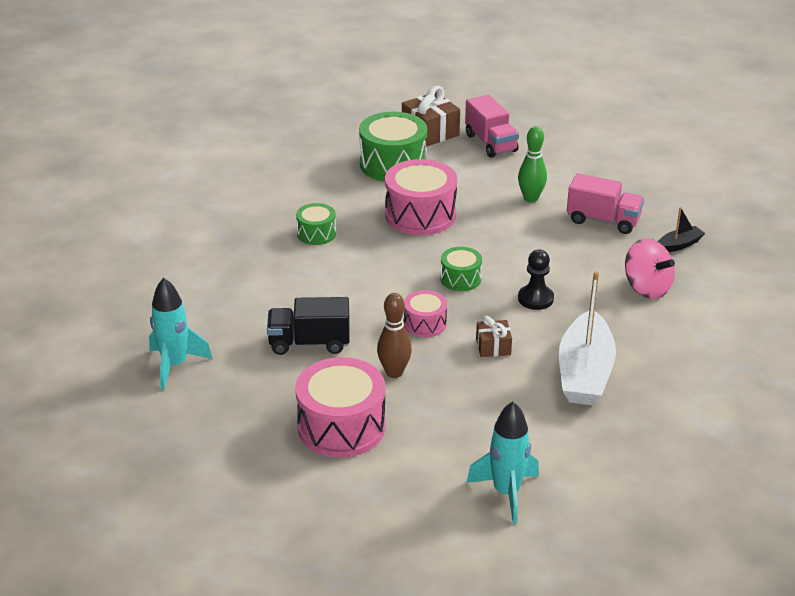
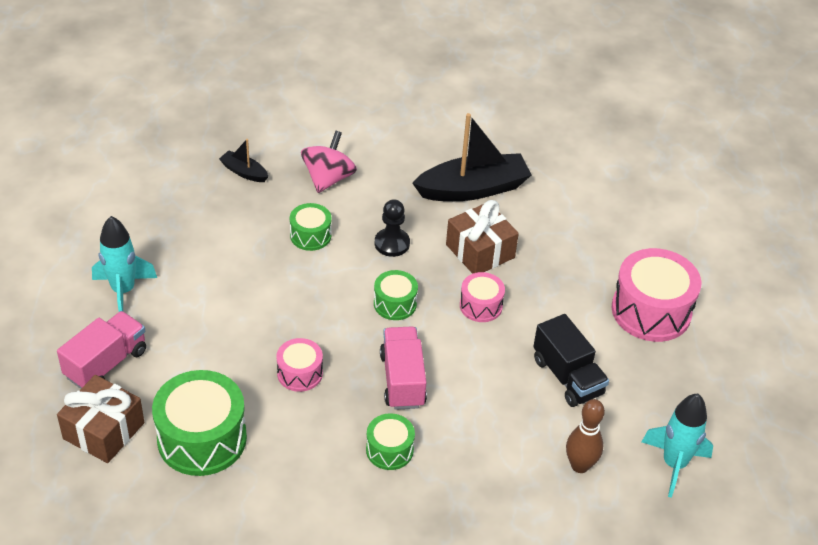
camera: 120 degrees left, 10 degrees up
brown bowling pin [377,293,412,378] -> brown bowling pin moved to [566,399,605,473]
pink drum [385,159,457,235] -> pink drum [276,338,323,392], size x0.54
turquoise rocket [466,401,539,524] -> turquoise rocket moved to [92,216,157,312]
brown gift [476,316,512,357] -> brown gift [446,200,519,274], size x1.76
green bowling pin [518,126,547,203] -> none
white boat [559,272,616,405] -> black boat [412,113,532,201]
pink truck [567,173,644,234] -> pink truck moved to [380,327,427,410]
none -> green drum [290,203,332,251]

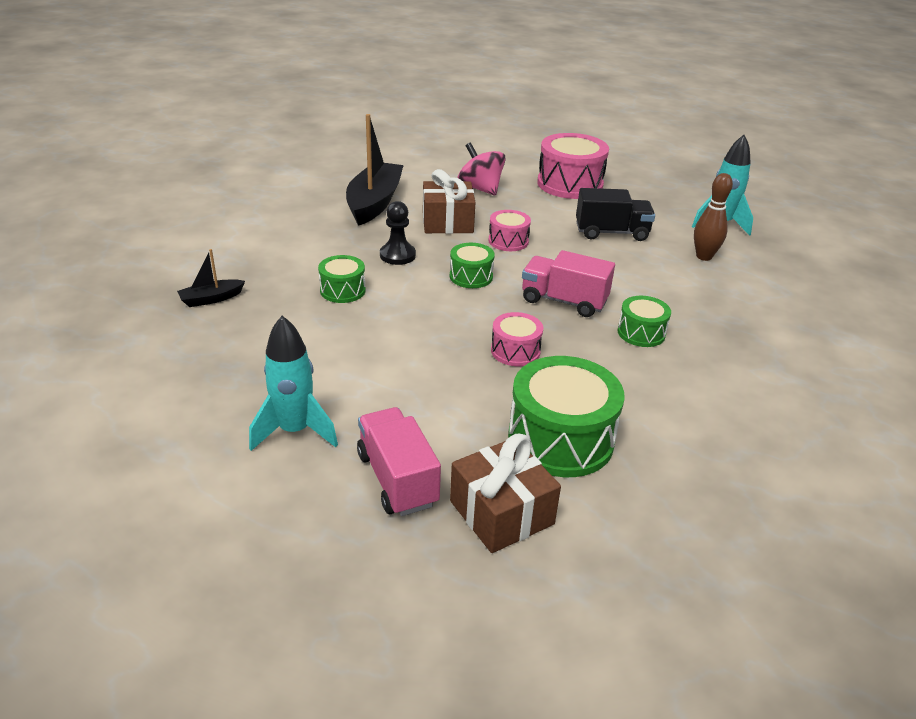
camera: 60 degrees left, 10 degrees down
pink spinning top [301,131,357,193] -> pink spinning top moved to [457,142,506,195]

